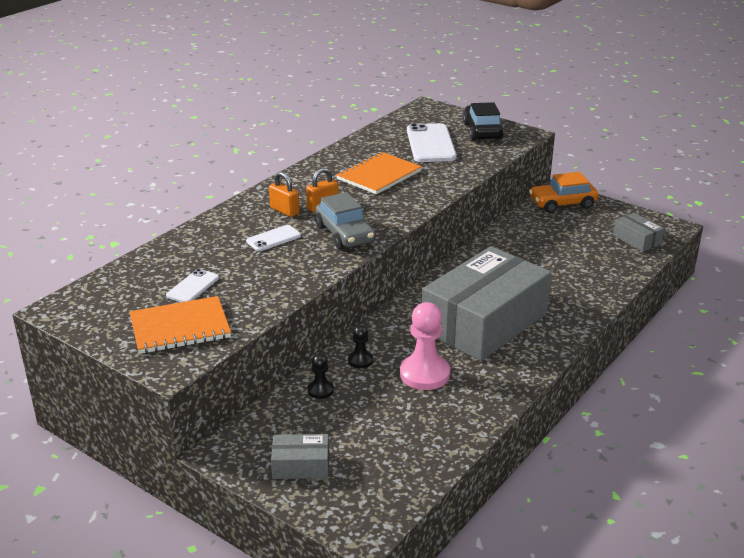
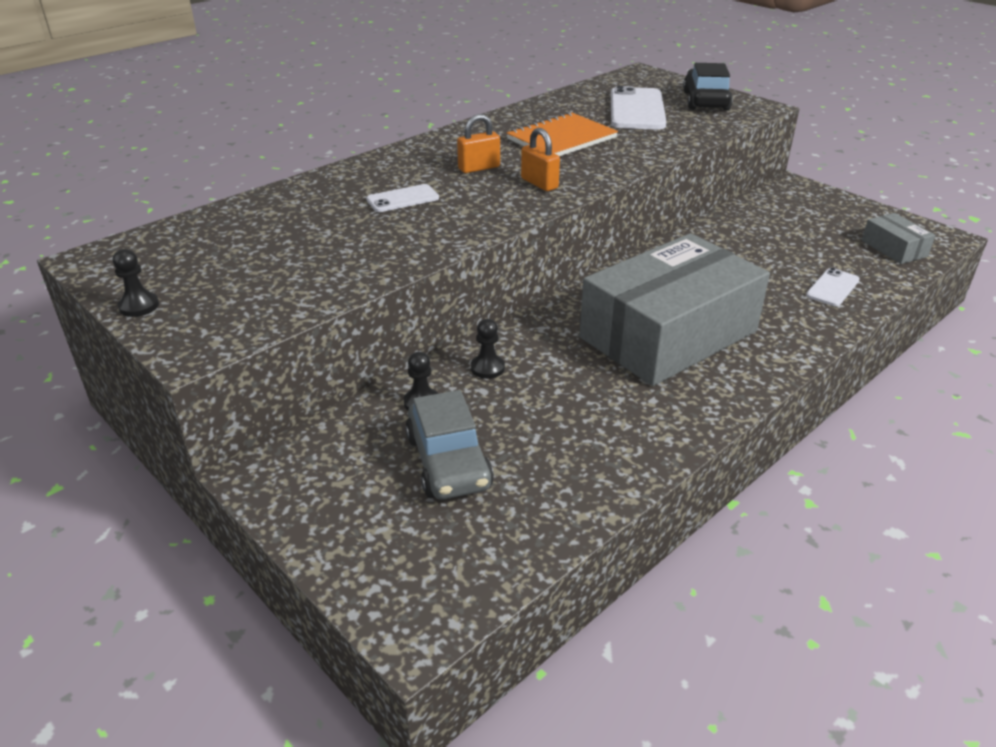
camera: 10 degrees right, 5 degrees up
orange notebook [129,296,231,354] -> none
white phone [166,269,219,302] -> white phone moved to [806,268,860,307]
orange padlock [269,172,300,217] -> orange padlock moved to [521,128,560,191]
grey box [271,434,329,479] -> none
grey car [315,192,375,249] -> grey car moved to [405,390,494,500]
pink pawn [400,302,450,390] -> none
orange car [529,172,599,213] -> none
none -> black pawn [113,249,159,317]

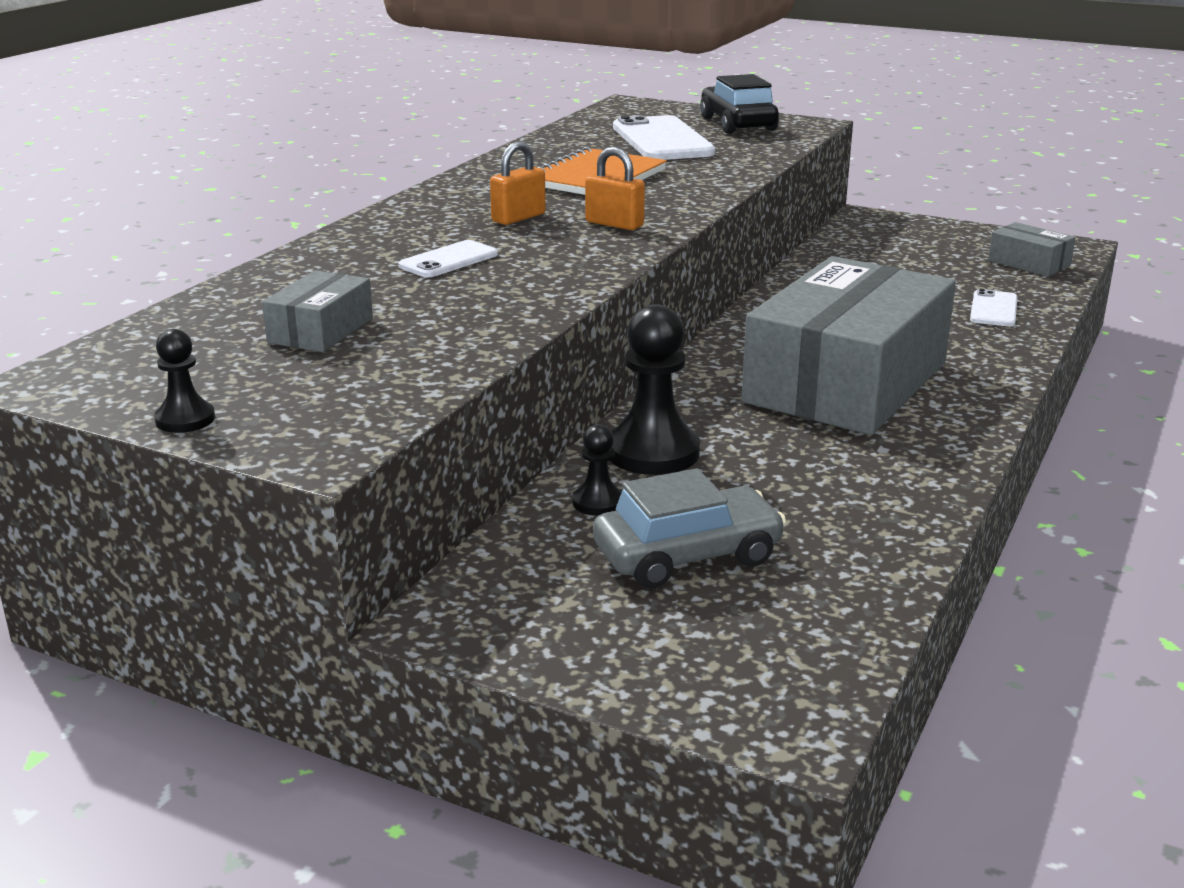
camera: 20 degrees left, 10 degrees down
grey car [405,390,494,500] -> grey car turned 75 degrees counterclockwise [593,468,786,588]
black pawn [471,319,505,379] -> black pawn [610,304,700,475], size x1.95
none -> grey box [262,270,373,352]

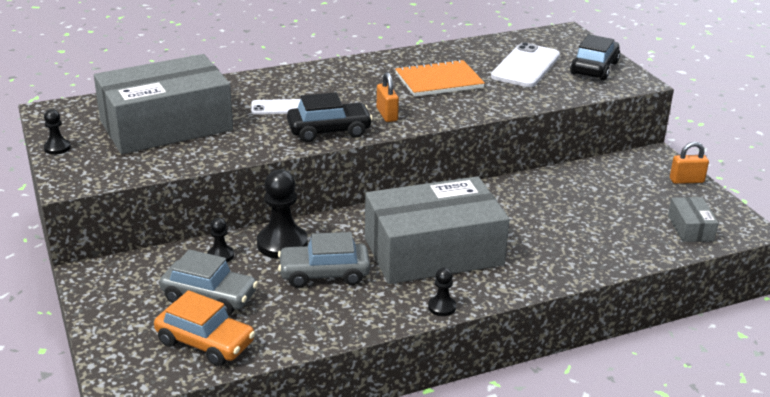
camera: 40 degrees right, 5 degrees up
grey box [262,270,373,352] -> grey box [94,54,233,154], size x2.43
orange padlock [490,141,546,225] -> orange padlock moved to [670,142,709,184]
white phone [970,289,1017,326] -> none
none -> orange car [154,290,256,366]
none -> grey car [278,232,370,288]
none -> black car [287,92,373,142]
none -> black pawn [428,268,457,316]

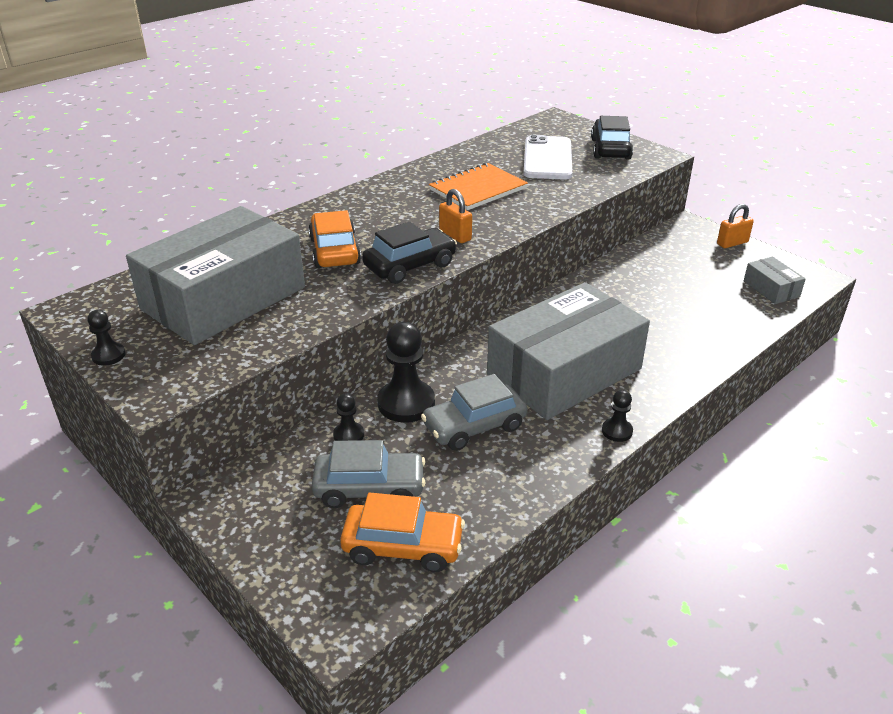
camera: 20 degrees left, 5 degrees up
white phone [251,99,301,115] -> orange car [308,210,361,268]

